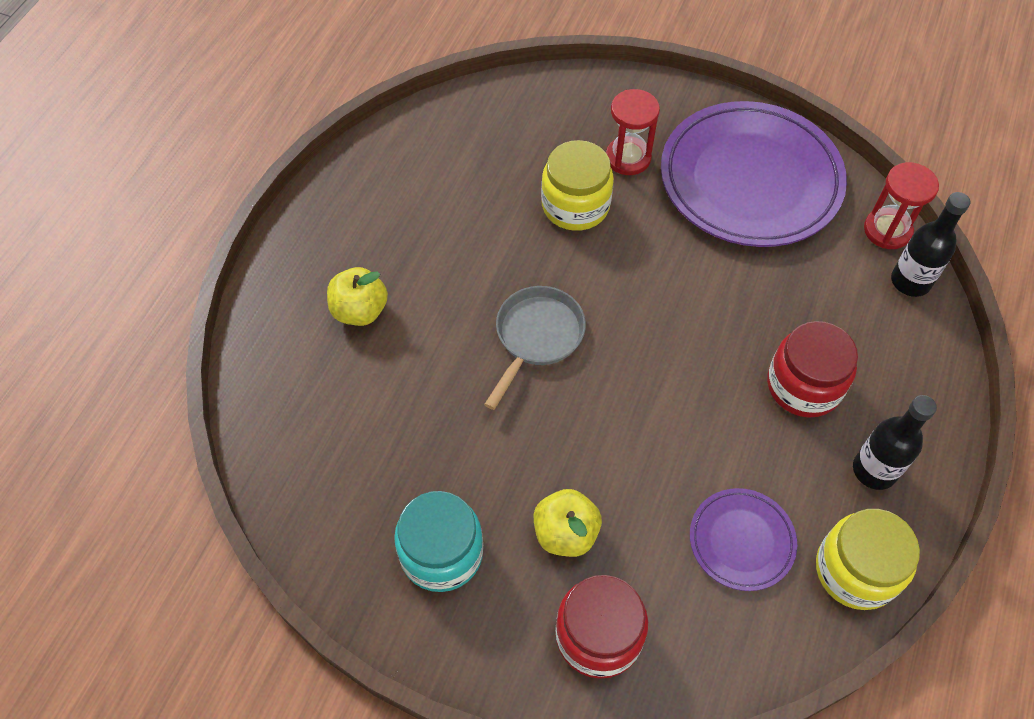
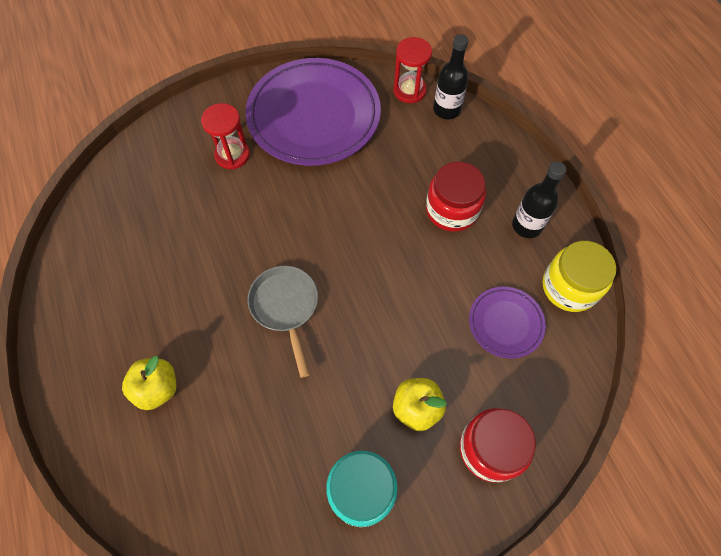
camera: 45 degrees left, 5 degrees up
yellow jar [541,140,614,231] -> none

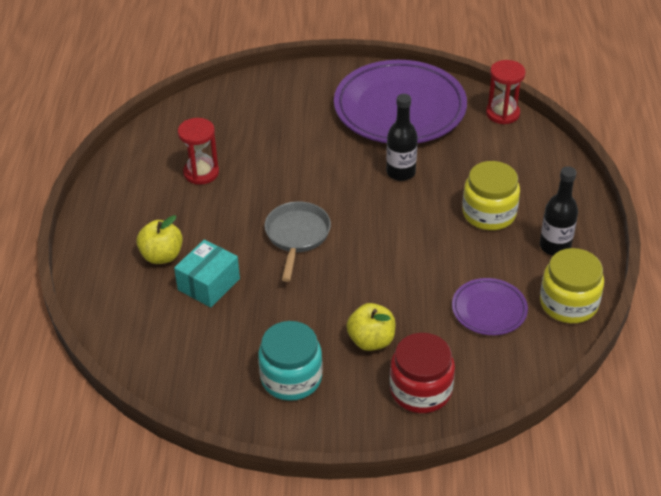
camera: 25 degrees right, 20 degrees down
red hourglass [201,103,250,169] -> red hourglass moved to [178,118,219,185]
red jar [426,162,486,232] -> yellow jar [462,161,520,230]
black bottle [433,34,469,119] -> black bottle moved to [386,94,418,181]
none -> turquoise box [174,239,240,307]

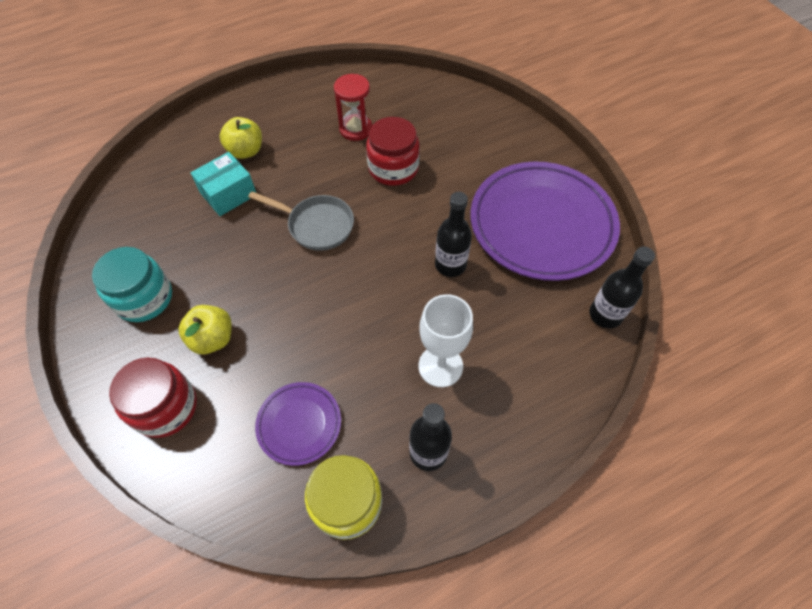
camera: 60 degrees right, 15 degrees up
turquoise box [174,239,240,307] -> turquoise box turned 45 degrees counterclockwise [190,152,256,216]
grey pan [265,202,331,282] -> grey pan turned 45 degrees clockwise [248,191,354,251]
yellow jar [462,161,520,230] -> white goblet [418,294,473,387]
red hourglass [486,60,526,124] -> black bottle [589,246,655,329]
none -> red jar [366,117,420,186]

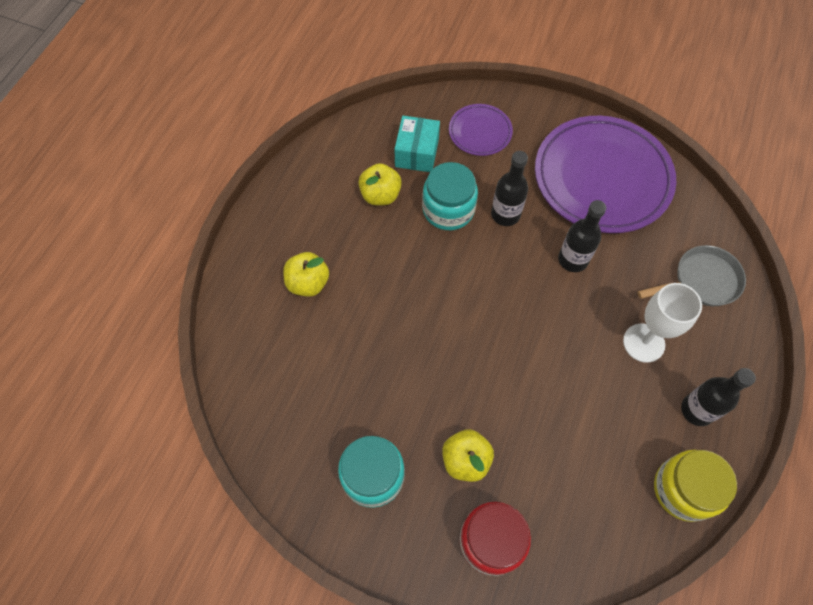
camera: 40 degrees left, 5 degrees up
turquoise box [190,152,256,216] -> turquoise box moved to [394,116,440,172]
grey pan [248,191,354,251] -> grey pan moved to [637,245,746,306]
purple plate [255,382,341,466] -> purple plate moved to [449,104,513,156]
red hourglass [334,74,372,141] -> yellow apple [358,163,402,205]
red jar [366,117,420,186] -> turquoise jar [422,162,478,230]
black bottle [589,246,655,329] -> black bottle moved to [491,151,528,226]

